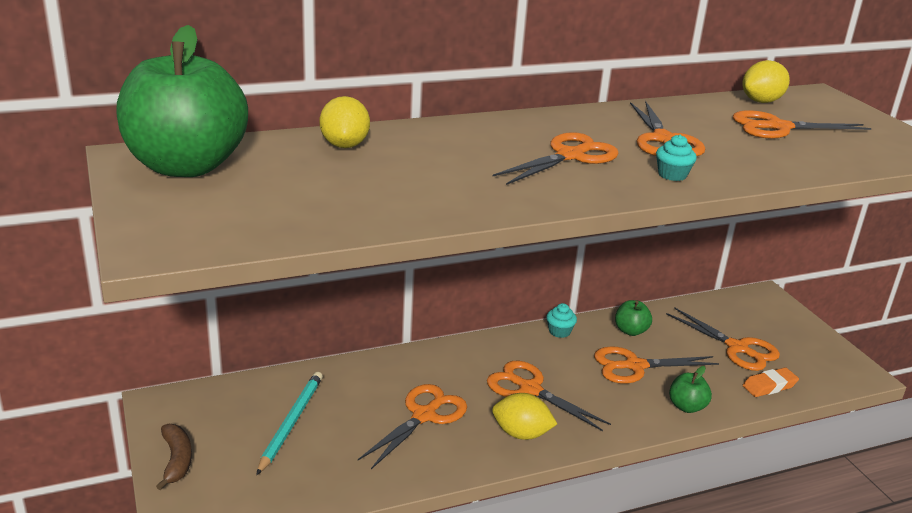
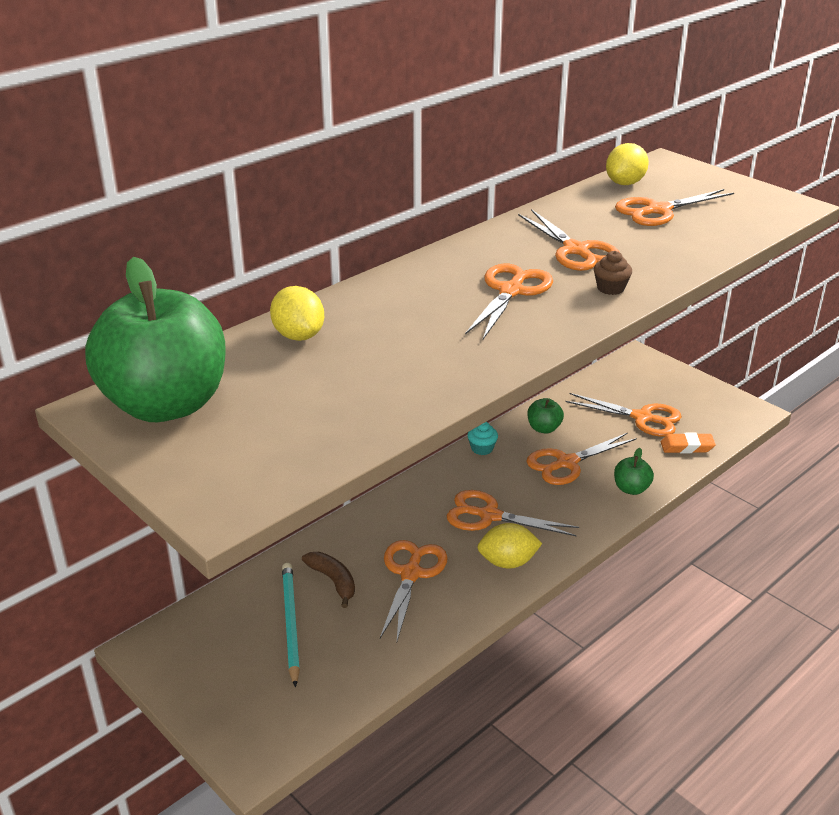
camera: 20 degrees left, 5 degrees up
brown banana [156,424,192,490] -> brown banana moved to [302,552,355,608]
turquoise cupcake [656,135,697,181] -> brown cupcake [594,251,632,295]
orange eraser [742,367,799,397] -> orange eraser turned 45 degrees clockwise [661,433,716,453]

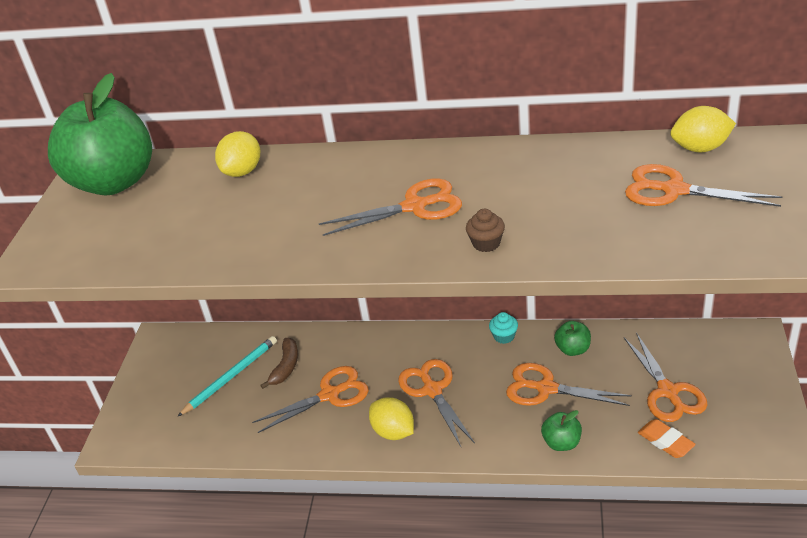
camera: 55 degrees right, 5 degrees up
orange scissors [518,209,620,271] -> none

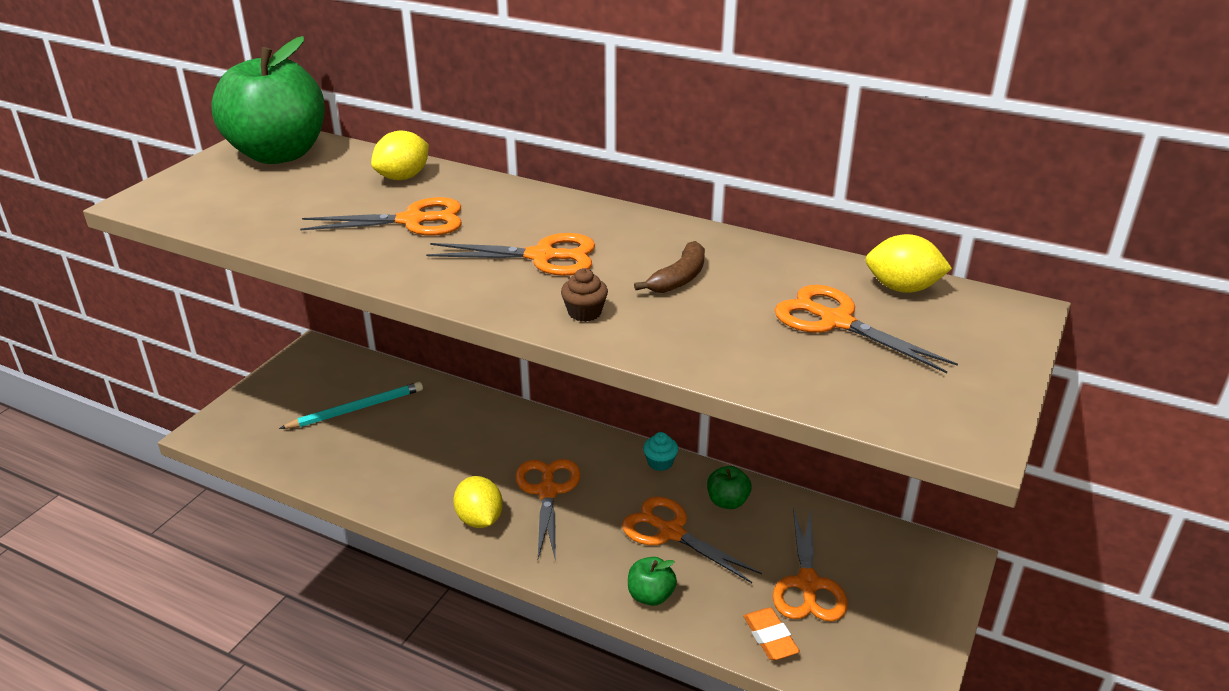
camera: 15 degrees right, 5 degrees down
orange scissors [252,366,369,433] -> orange scissors moved to [300,197,462,236]
brown banana [260,338,298,389] -> brown banana moved to [634,241,705,293]

